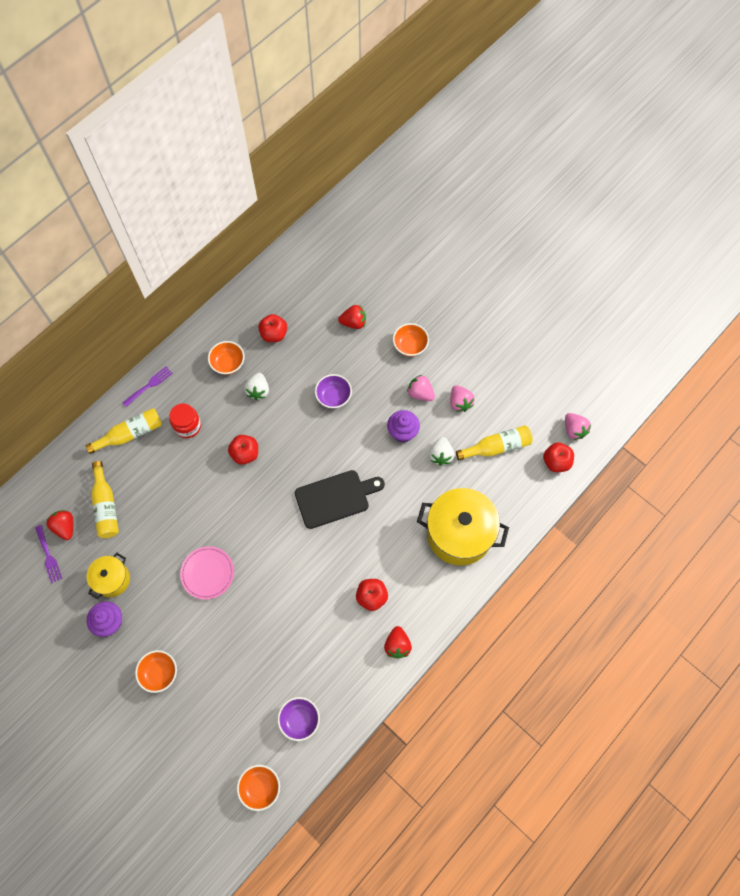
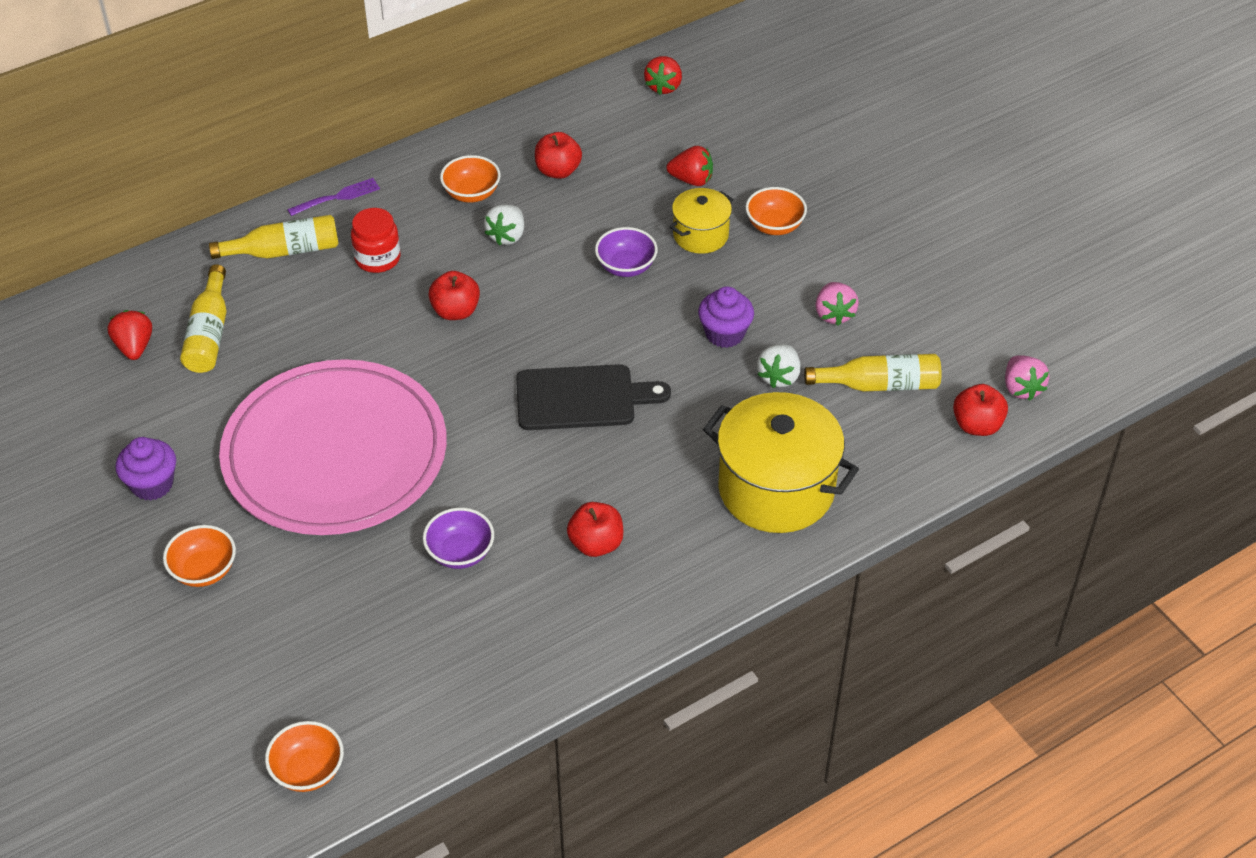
camera: 15 degrees right, 20 degrees down
purple fork [35,525,62,583] -> none
yellow pot [87,553,130,599] -> yellow pot moved to [670,188,734,254]
pink plate [180,546,234,600] -> pink plate [219,359,447,535], size x2.43
purple bowl [278,697,320,741] -> purple bowl moved to [423,508,494,569]
red strawberry [384,626,412,658] -> red strawberry moved to [644,56,682,95]
pink strawberry [407,375,435,401] -> none

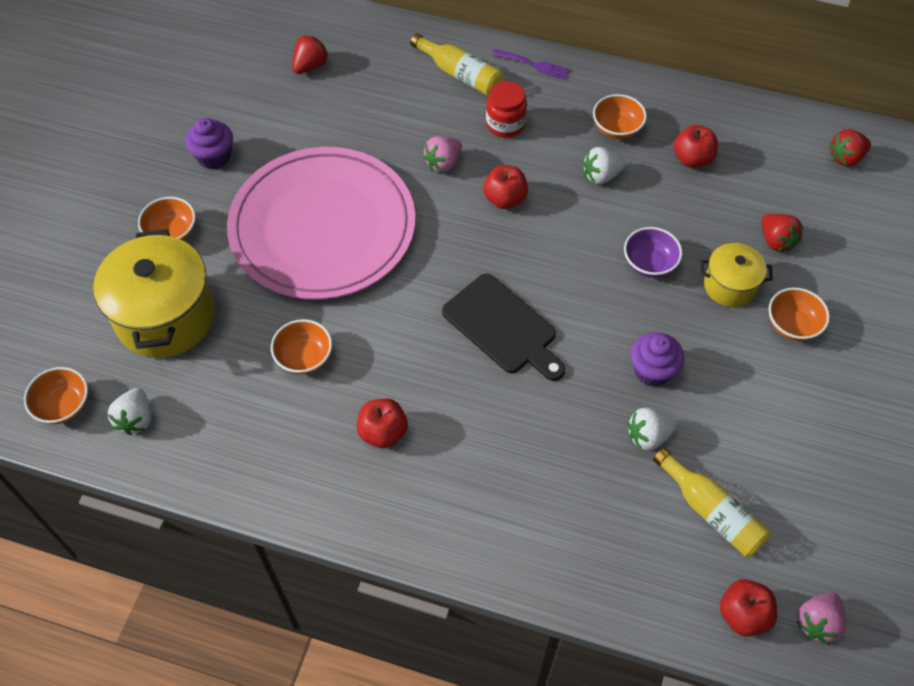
camera: 50 degrees right, 10 degrees up
yellow bottle [180,264,226,373] -> none
purple bowl [423,508,494,569] -> orange bowl [271,319,332,374]
yellow pot [703,392,859,533] -> yellow pot moved to [93,229,215,358]
pink strawberry [815,282,859,326] -> pink strawberry moved to [423,136,462,173]
none -> white strawberry [108,388,151,435]

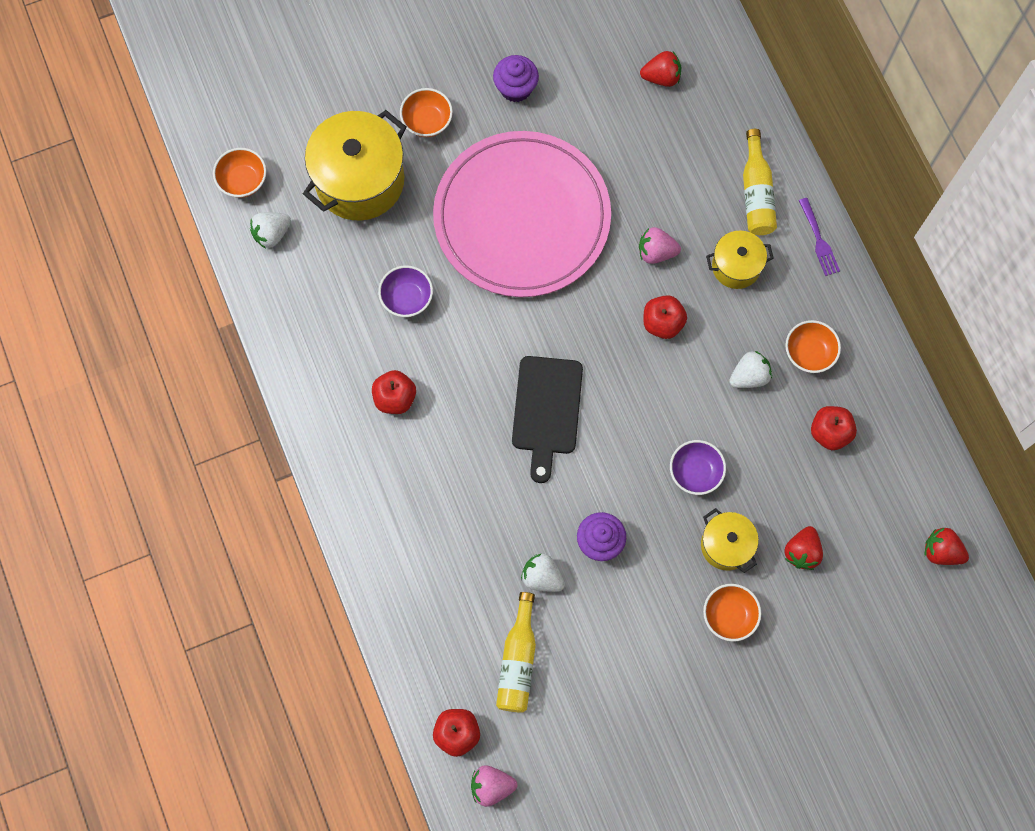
camera: 50 degrees right, 15 degrees up
orange bowl [271,319,332,374] -> purple bowl [378,265,433,317]
red jar [486,81,527,138] -> yellow pot [706,231,774,289]
white strawberry [583,147,626,185] -> white strawberry turned 120 degrees clockwise [729,351,772,388]

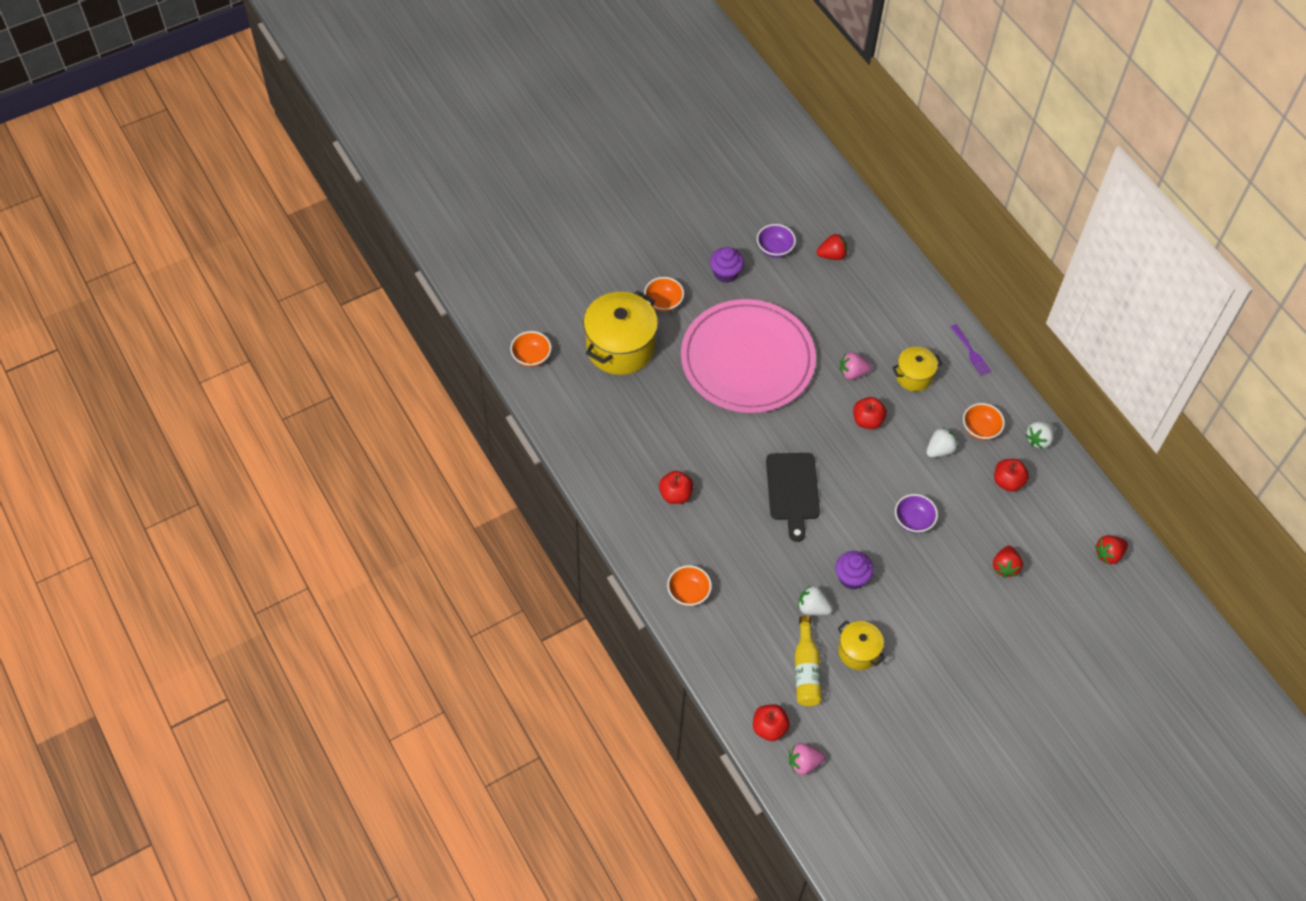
camera: 10 degrees left, 15 degrees down
white strawberry [250,212,291,249] -> white strawberry moved to [1026,421,1055,449]
purple bowl [378,265,433,317] -> purple bowl moved to [757,224,796,258]
yellow pot [701,508,759,573] -> yellow pot moved to [838,620,885,670]
orange bowl [703,584,761,642] -> orange bowl moved to [667,565,712,606]
yellow bottle [743,129,777,235] -> none
red strawberry [925,528,969,565] -> red strawberry turned 45 degrees counterclockwise [1095,535,1128,565]

